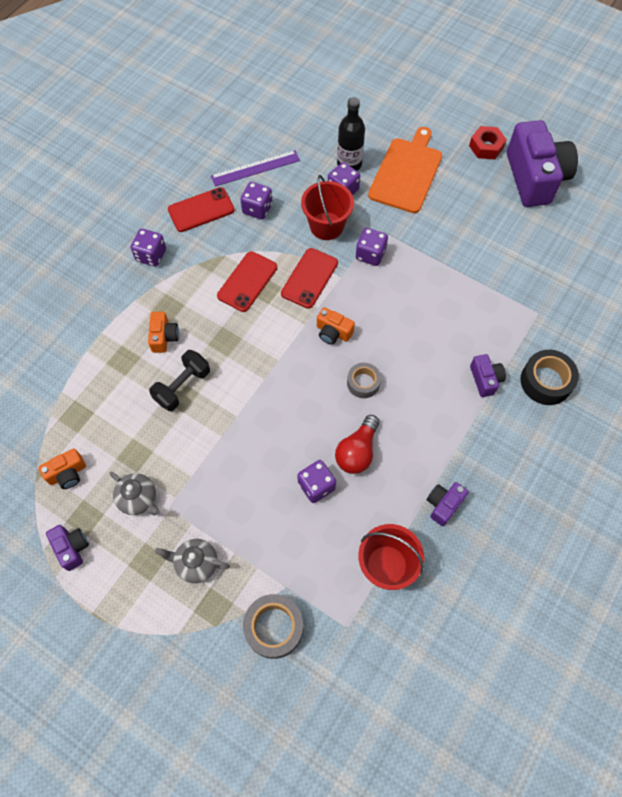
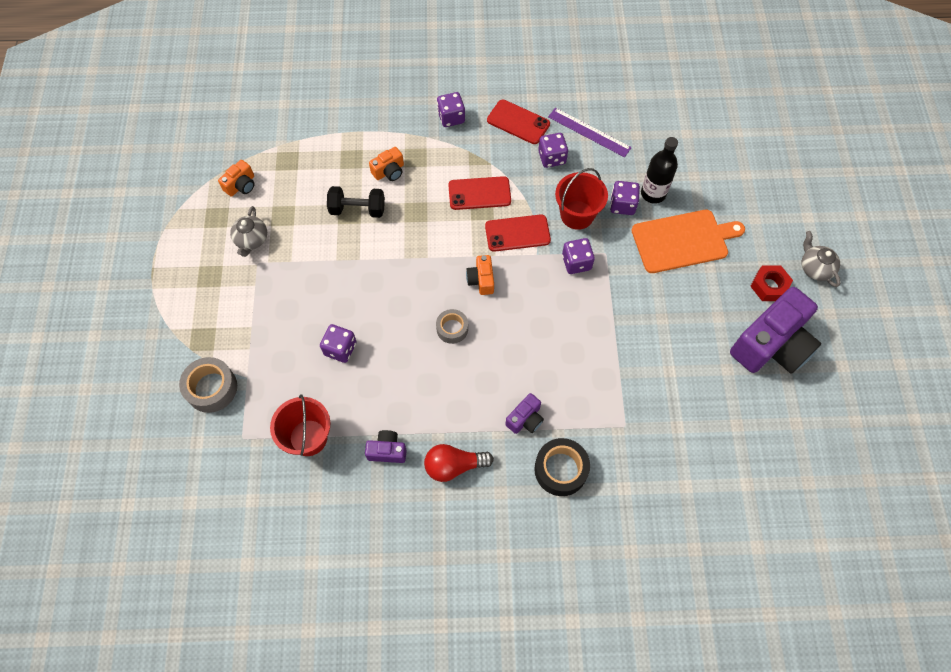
camera: 55 degrees right, 0 degrees up
orange camera [39,448,86,489] -> orange camera turned 75 degrees counterclockwise [218,160,255,197]
purple camera [46,525,89,571] -> none
grey teapot [155,539,230,583] -> grey teapot moved to [801,231,841,287]
red light bulb [335,415,379,474] -> red light bulb moved to [424,444,494,482]

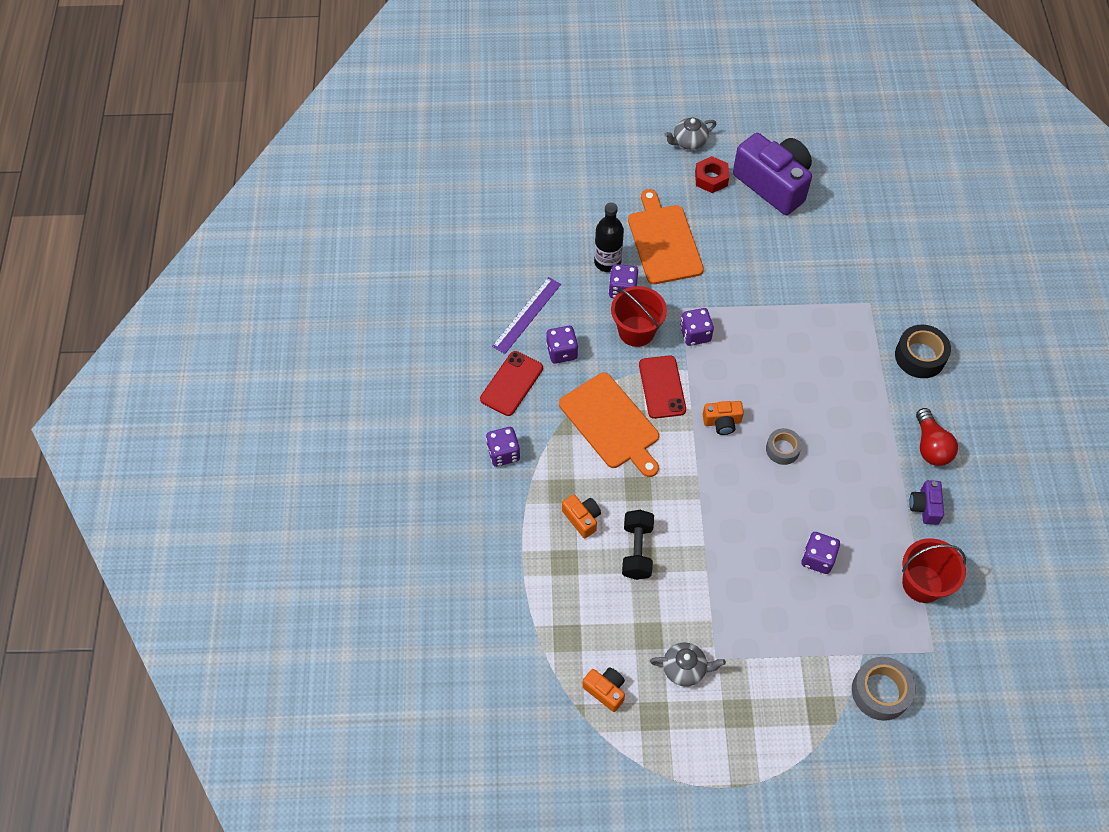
camera: 90 degrees left, 5 degrees down
red phone [448,176,511,210] -> orange cutting board [559,373,659,477]
purple camera [505,393,544,434] -> none

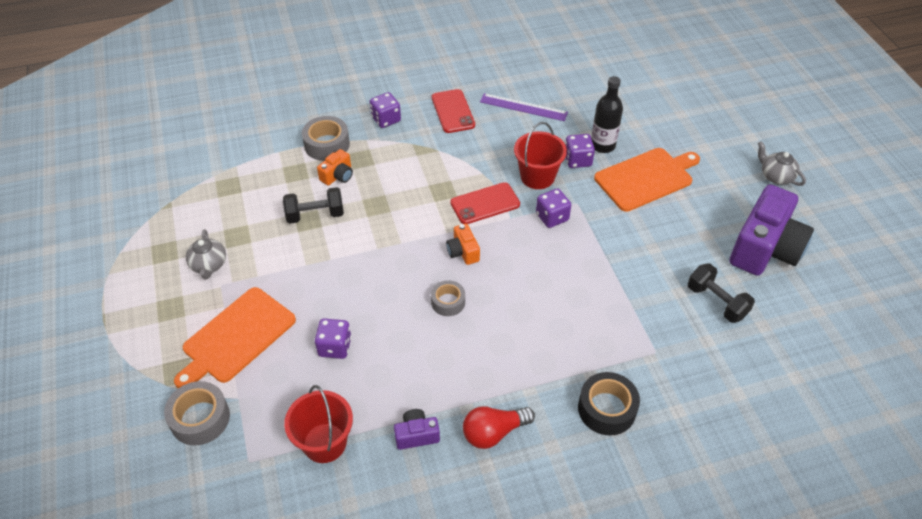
camera: 75 degrees right, 10 degrees down
red phone [480,351,543,416] -> red phone turned 60 degrees clockwise [432,89,475,133]
purple dice [546,326,578,364] -> none
orange cutting board [559,373,659,477] -> orange cutting board moved to [174,287,296,388]
orange camera [582,667,625,712] -> none
red nut [695,156,729,193] -> none
none -> grey tape [302,116,350,161]
none -> black dumbbell [688,263,755,323]

